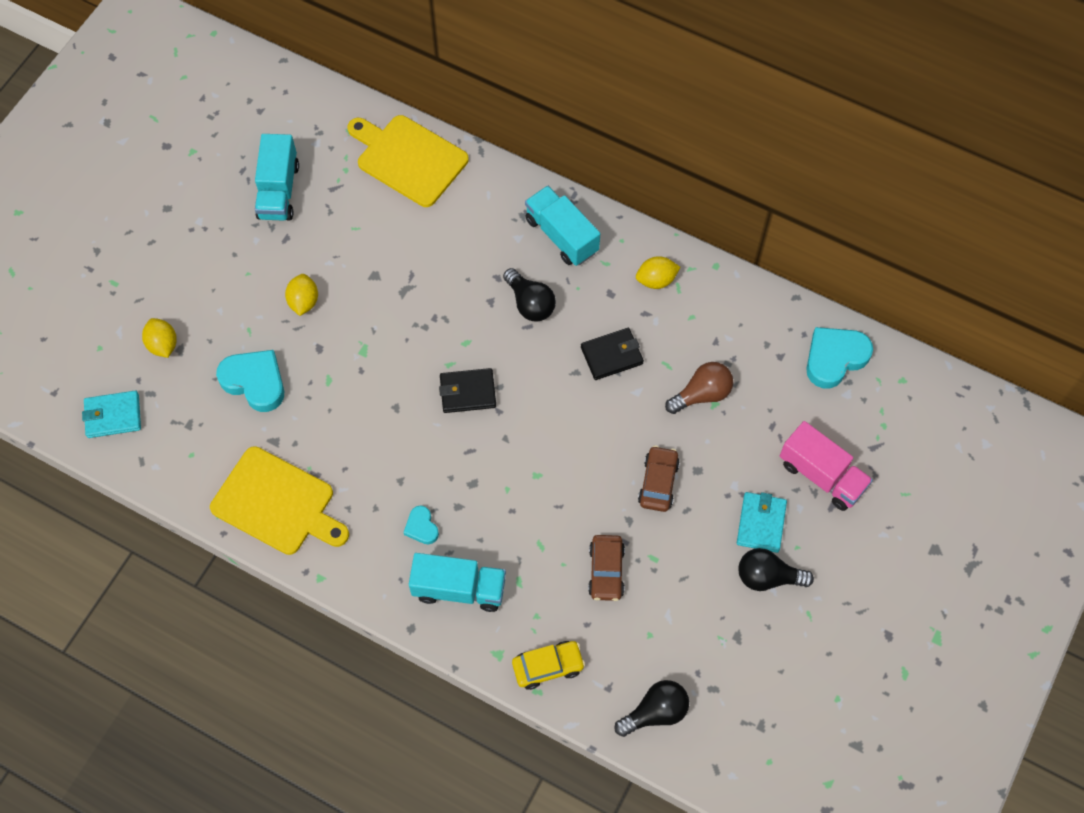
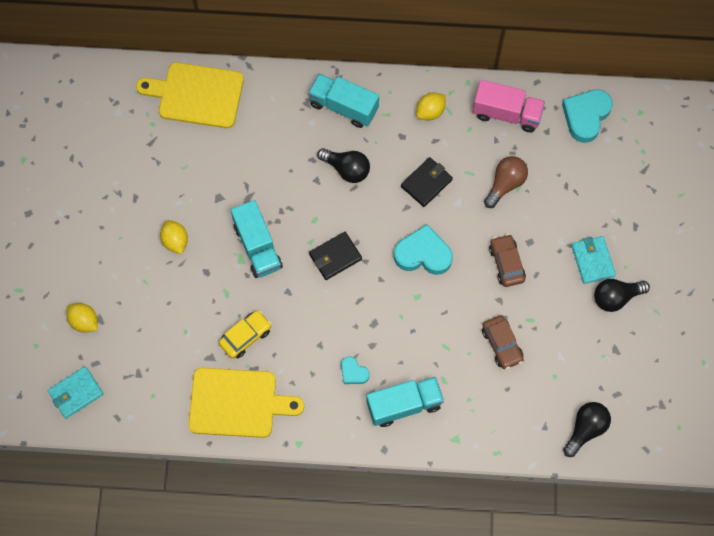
camera: 25 degrees left, 5 degrees up
turquoise heart [216,350,284,412] -> turquoise heart moved to [394,224,453,275]
turquoise truck [255,134,299,221] -> turquoise truck moved to [231,200,283,278]
yellow car [512,641,585,690] -> yellow car moved to [219,310,272,359]
pink truck [780,421,873,511] -> pink truck moved to [473,80,545,132]

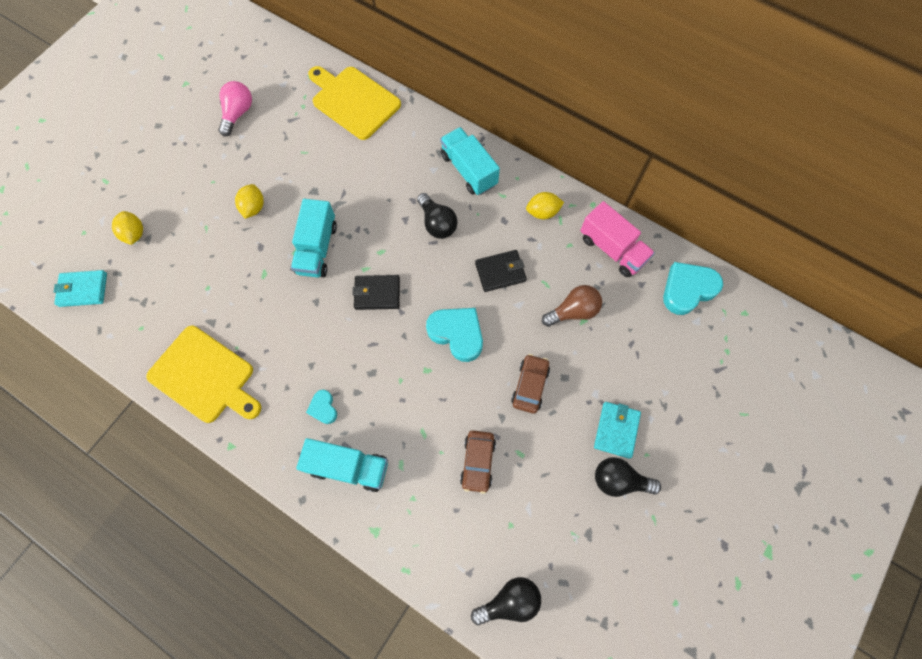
camera: 30 degrees right, 0 degrees up
yellow car [219,310,272,359] -> none
none -> pink light bulb [218,81,252,136]

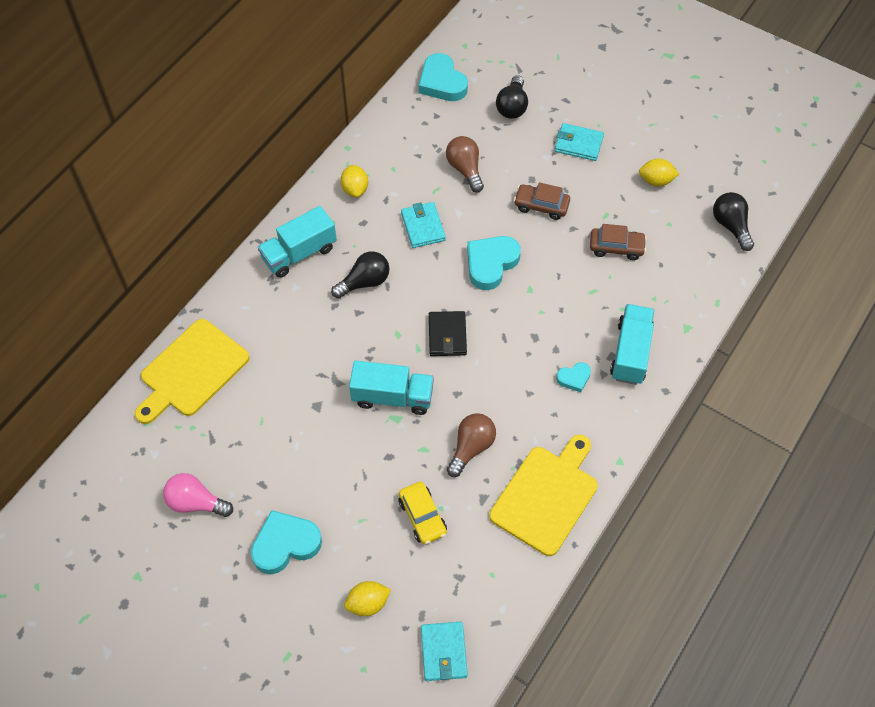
camera: 90 degrees left, 10 degrees down
yellow lemon [235,184,264,219] -> yellow lemon moved to [639,158,679,187]
black wallet [475,250,527,292] -> turquoise wallet [401,202,446,248]
pink truck [580,201,655,277] -> none
black light bulb [595,457,661,497] -> black light bulb moved to [496,75,528,119]
none -> turquoise heart [251,510,322,574]
none -> yellow car [398,482,447,544]
none -> brown light bulb [447,413,496,477]

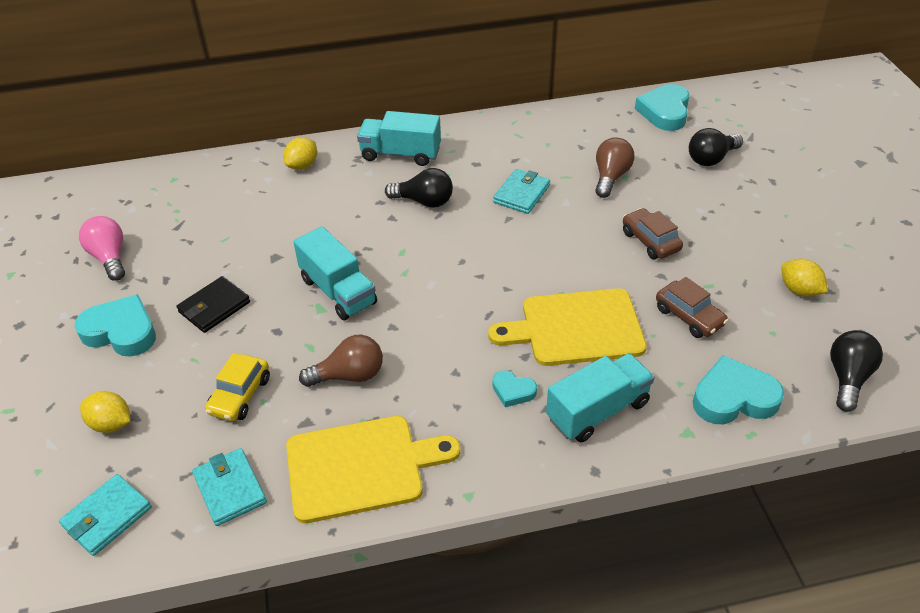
camera: 45 degrees right, 15 degrees down
yellow cutting board [135,319,249,424] -> yellow cutting board moved to [488,288,647,366]
yellow lemon [340,165,368,197] -> yellow lemon moved to [283,137,317,170]
black wallet [429,311,467,356] -> black wallet moved to [177,276,250,333]
turquoise heart [467,236,521,290] -> turquoise heart moved to [693,355,784,424]
turquoise wallet [555,123,604,161] -> turquoise wallet moved to [192,448,267,526]

